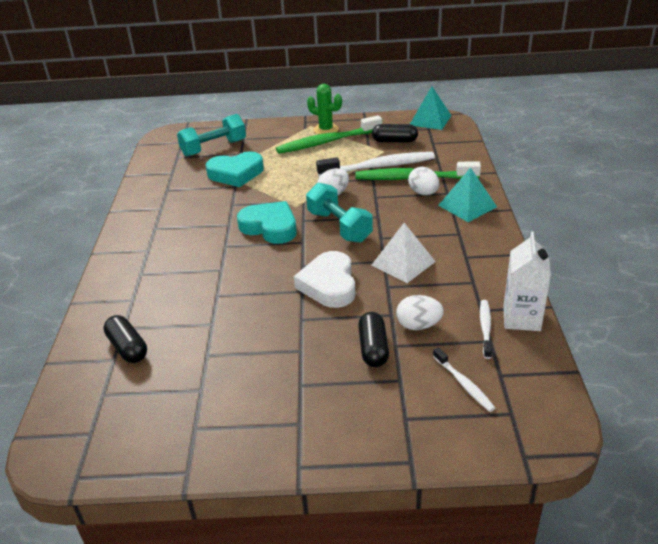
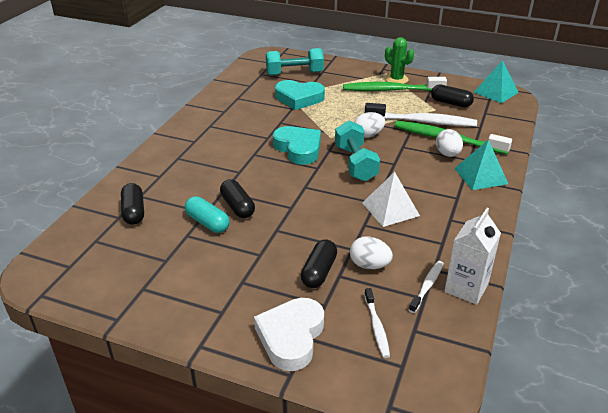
camera: 20 degrees right, 0 degrees up
white heart [294,251,355,308] -> white heart moved to [254,298,324,371]
none -> turquoise capsule [185,196,230,233]
none -> black capsule [220,179,255,218]

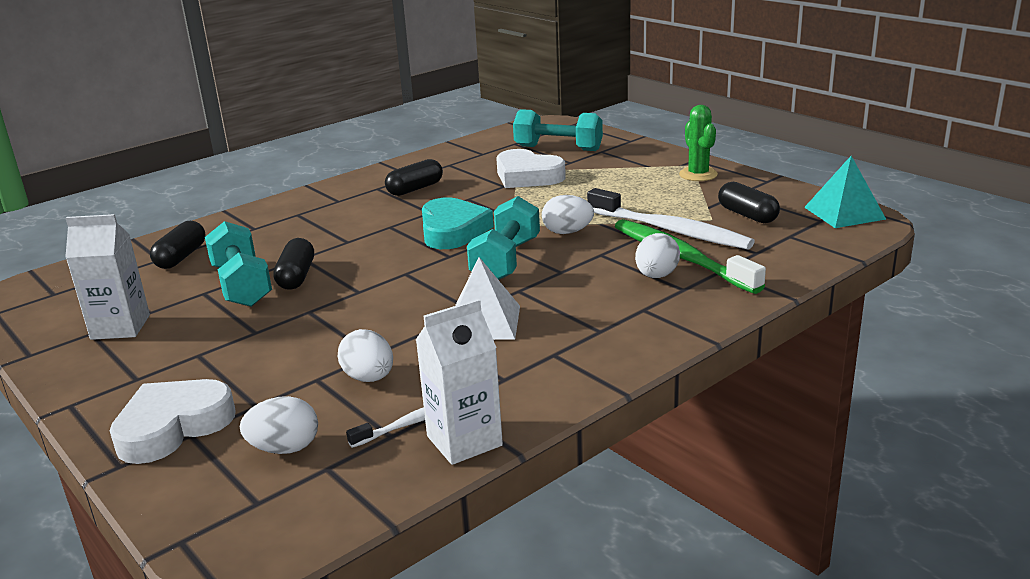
camera: 30 degrees right, 10 degrees down
turquoise capsule [185,196,230,233] -> turquoise dumbbell [205,221,272,307]
turquoise heart [275,80,325,110] -> white heart [496,149,566,188]
black capsule [301,239,337,288] -> black capsule moved to [385,159,443,196]
green toothbrush [343,77,447,91] -> none
white toothbrush [364,288,390,358] -> white egg [240,396,318,454]
turquoise pyramid [454,140,508,190] -> none
none -> white carton [65,214,150,340]

